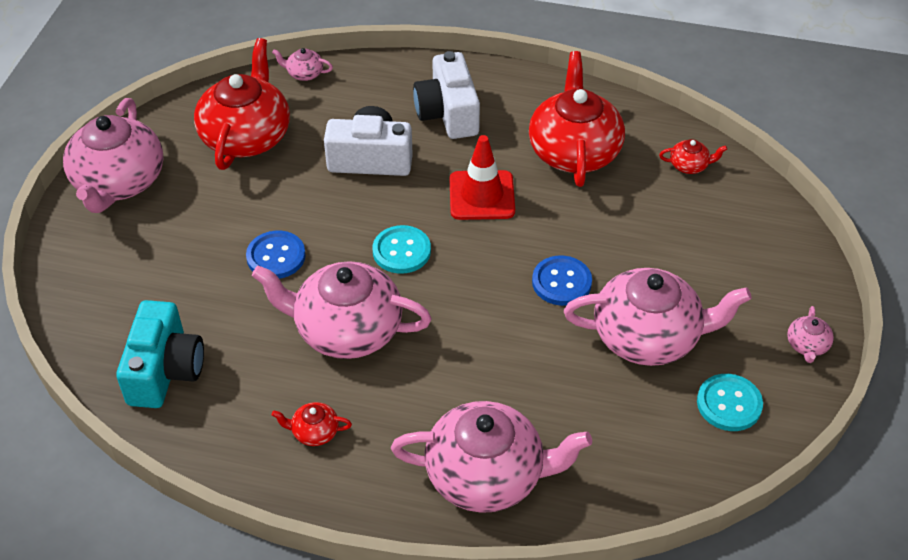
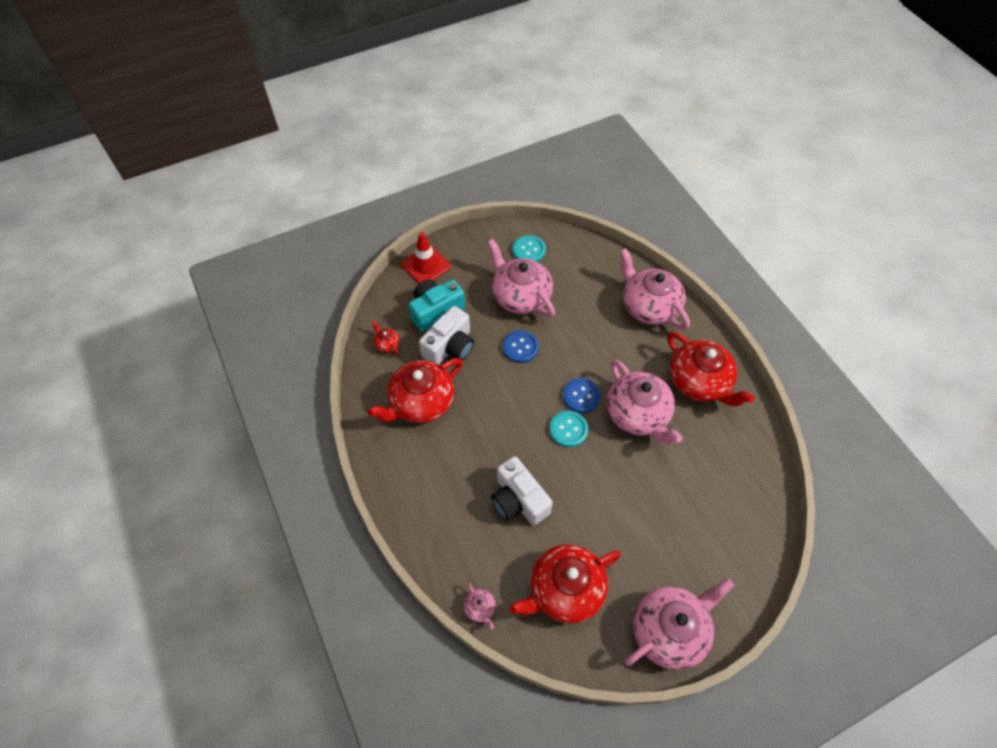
camera: 130 degrees left, 10 degrees up
turquoise camera [116,300,204,408] -> turquoise camera moved to [409,279,465,332]
blue button [246,231,306,279] -> blue button moved to [563,378,601,413]
red teapot [272,402,352,446] -> red teapot [667,332,755,407], size x2.41
white camera [413,51,480,139] -> white camera moved to [419,306,474,364]
red traffic cone [450,135,515,220] -> red traffic cone moved to [401,232,451,283]
pink teapot [787,306,834,363] -> none

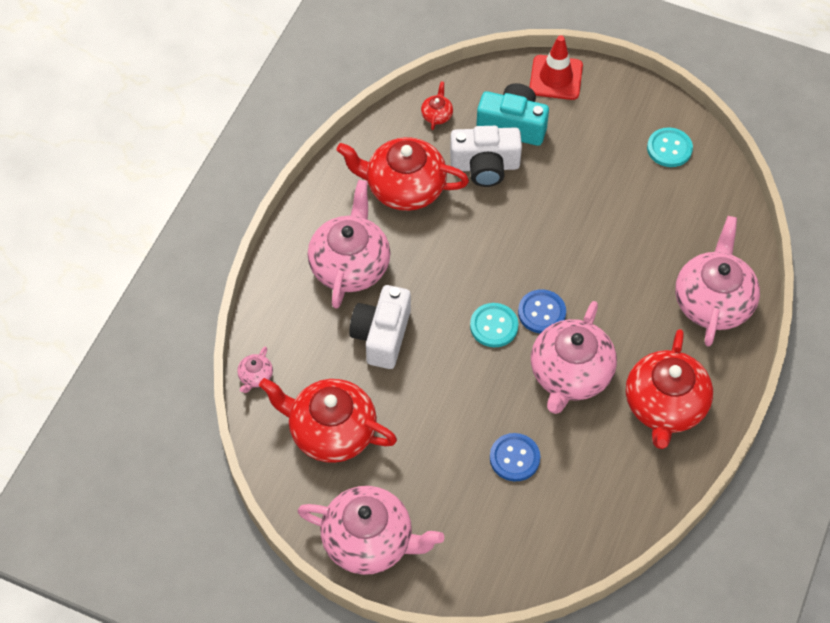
camera: 50 degrees right, 0 degrees up
pink teapot [487,239,555,318] -> pink teapot moved to [308,180,390,309]
blue button [503,330,539,363] -> blue button moved to [490,433,540,482]

